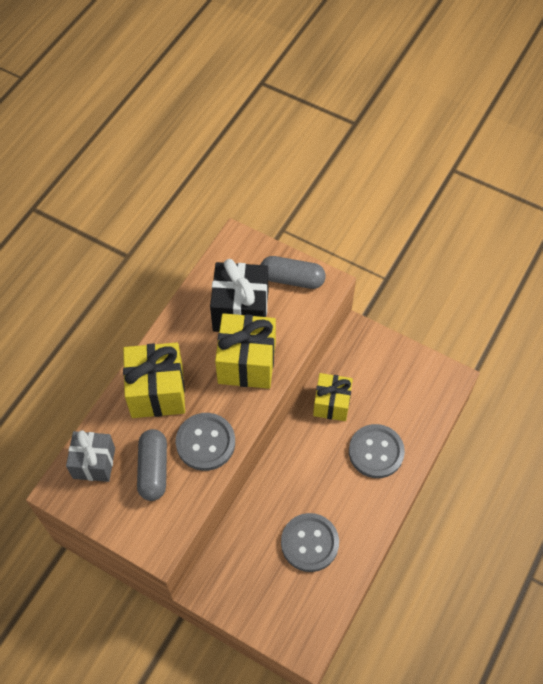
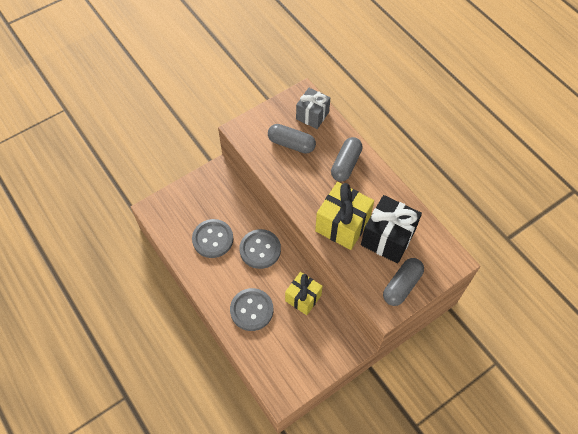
camera: 115 degrees right, 0 degrees up
yellow gift [123,343,185,418] -> grey capsule [331,137,363,182]
grey button [176,413,235,471] -> grey button moved to [240,229,281,269]

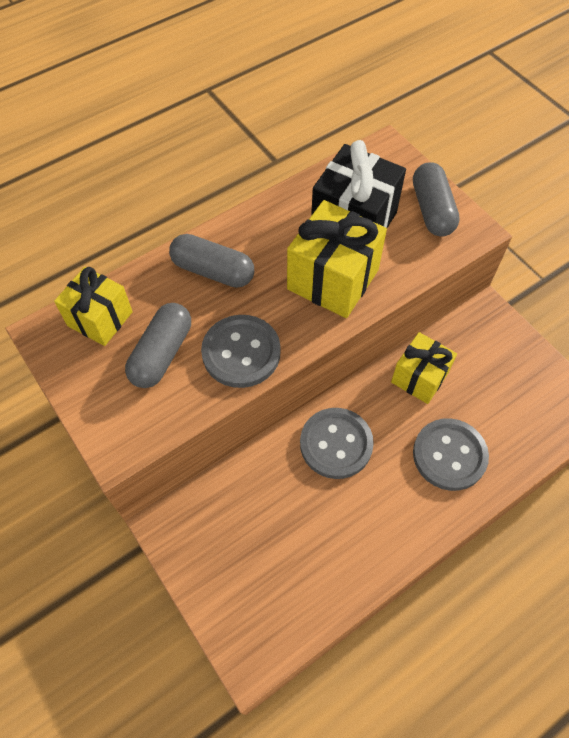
camera: 90 degrees left, 0 degrees up
grey button [192,219,233,258] -> grey button moved to [201,315,281,388]
grey gift [296,88,330,129] -> yellow gift [54,267,133,346]
grey capsule [383,258,424,306] -> grey capsule turned 45 degrees clockwise [413,162,460,236]

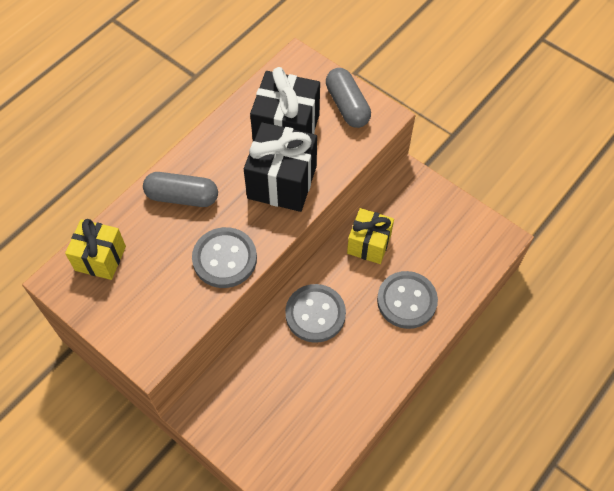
camera: 15 degrees left, 0 degrees up
grey capsule [125,303,191,388] -> none
yellow gift [287,200,387,318] -> black gift [244,122,317,212]

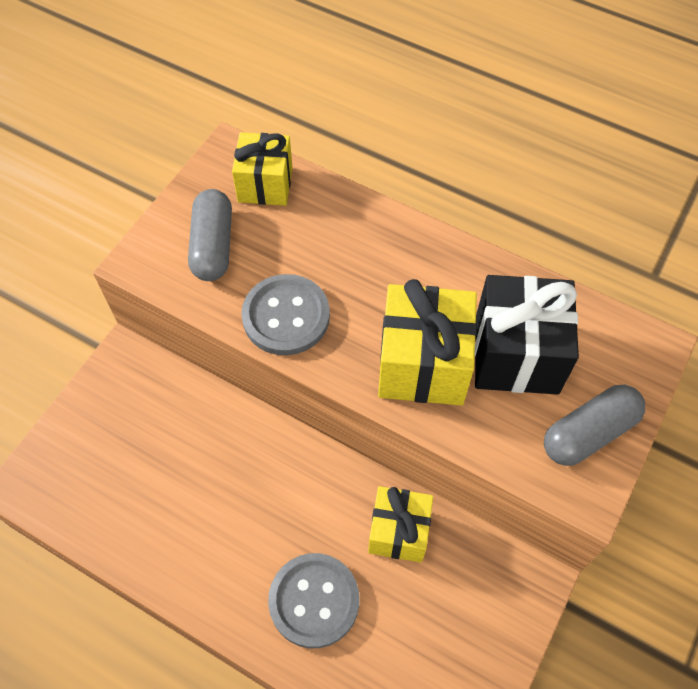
camera: 80 degrees right, 0 degrees up
grey capsule [143,172,218,207] -> grey capsule moved to [188,189,232,281]
black gift [244,122,317,212] -> yellow gift [378,279,477,405]
grey button [285,284,346,343] -> none

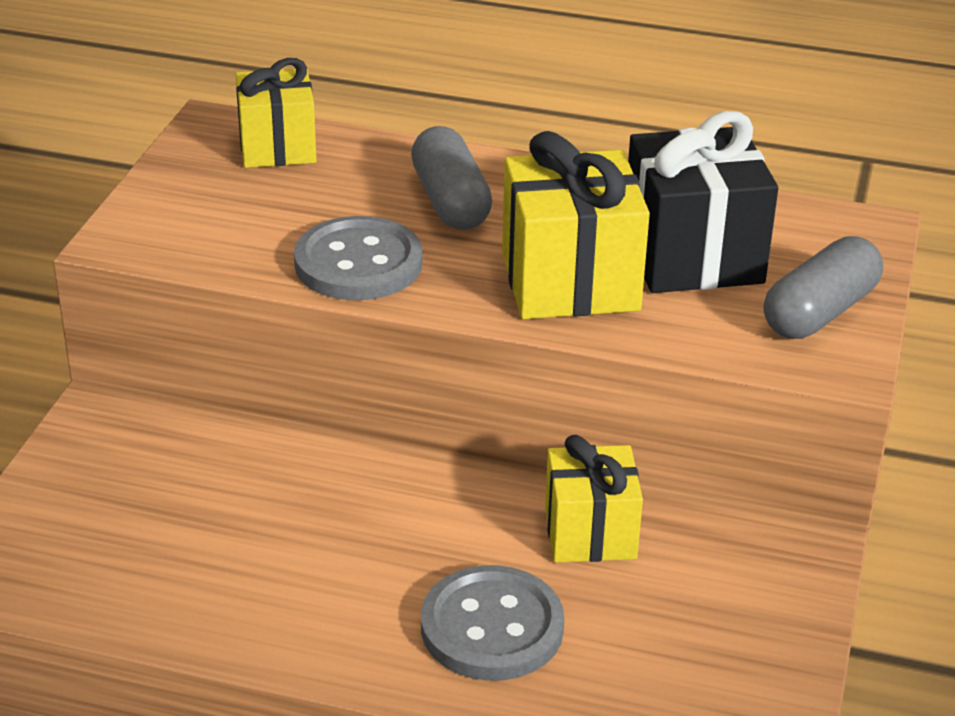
camera: 15 degrees left, 25 degrees down
grey capsule [188,189,232,281] -> grey capsule moved to [411,126,492,230]

